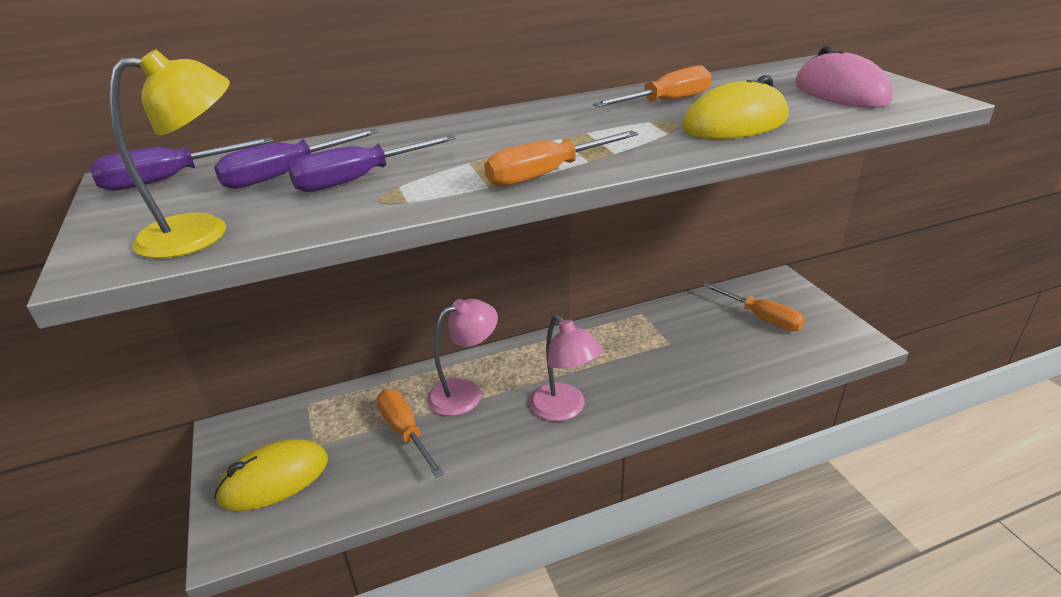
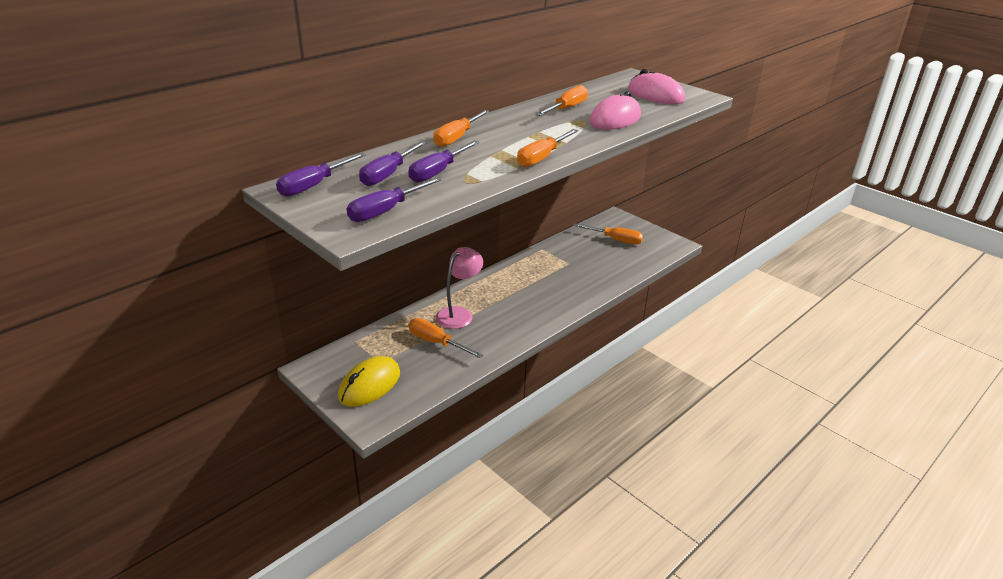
camera: 25 degrees left, 0 degrees up
yellow lamp [109,49,230,259] -> purple screwdriver [347,177,443,222]
pink lamp [530,315,603,421] -> none
yellow mouse [682,75,789,139] -> pink mouse [589,91,641,130]
none -> orange screwdriver [433,110,489,147]

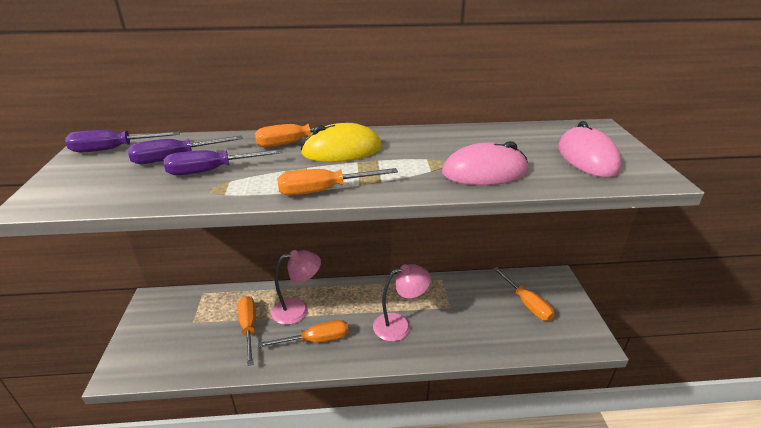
camera: 40 degrees right, 0 degrees up
yellow mouse [338,356,400,407] -> yellow mouse moved to [300,123,382,162]
purple screwdriver [347,177,443,222] -> none
orange screwdriver [535,85,588,116] -> orange screwdriver moved to [258,320,349,348]
none -> pink lamp [373,264,431,342]

